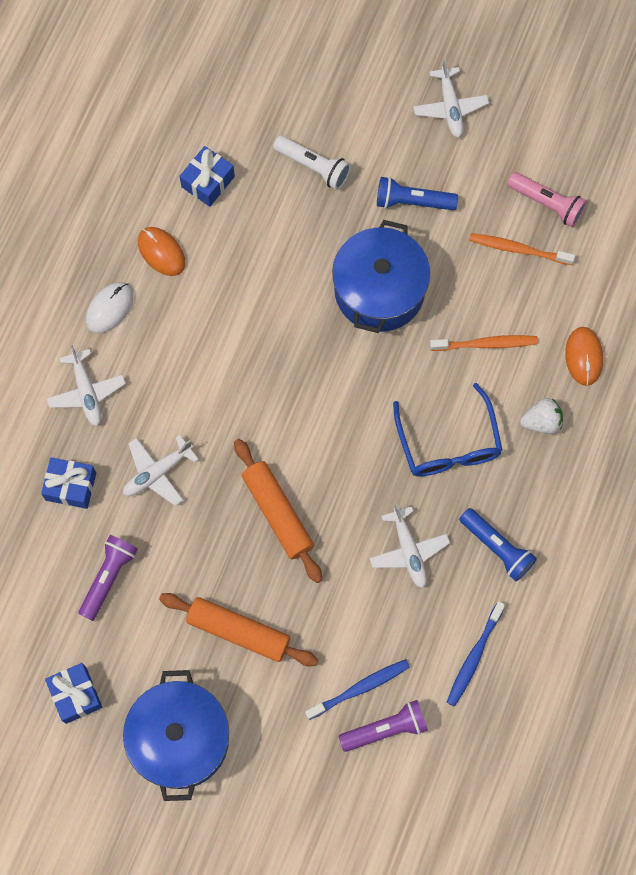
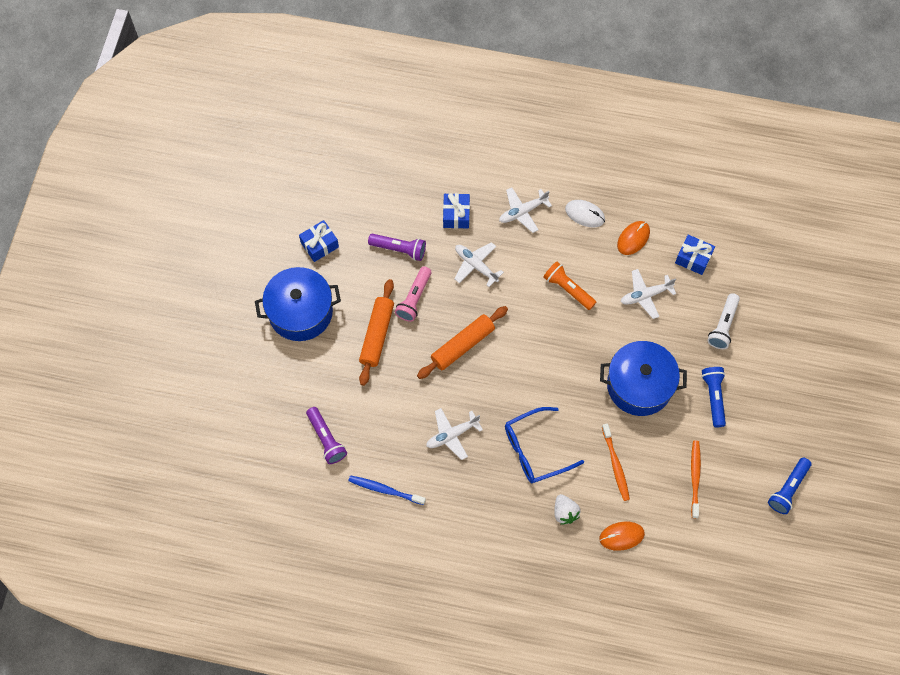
camera: 80 degrees right, 5 degrees down
blue toothbrush [305,659,410,720] -> none
white plane [413,59,489,138] -> white plane moved to [621,269,676,319]
blue flashlight [459,508,537,581] -> blue flashlight moved to [768,457,811,514]
pink flashlight [507,172,587,227] -> pink flashlight moved to [395,266,431,322]
none -> orange flashlight [543,262,596,310]

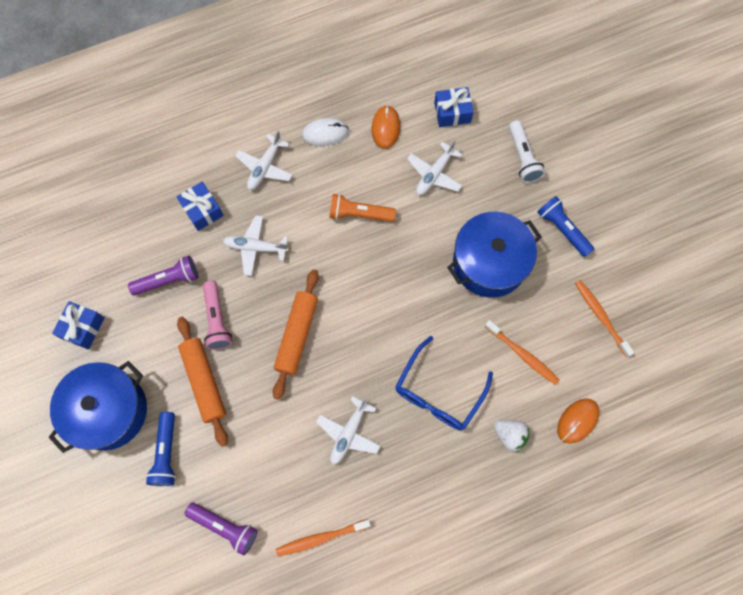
camera: 35 degrees left, 5 degrees up
blue toothbrush [348,475,426,505] -> orange toothbrush [276,519,371,556]
blue flashlight [768,457,811,514] -> blue flashlight moved to [146,412,176,486]

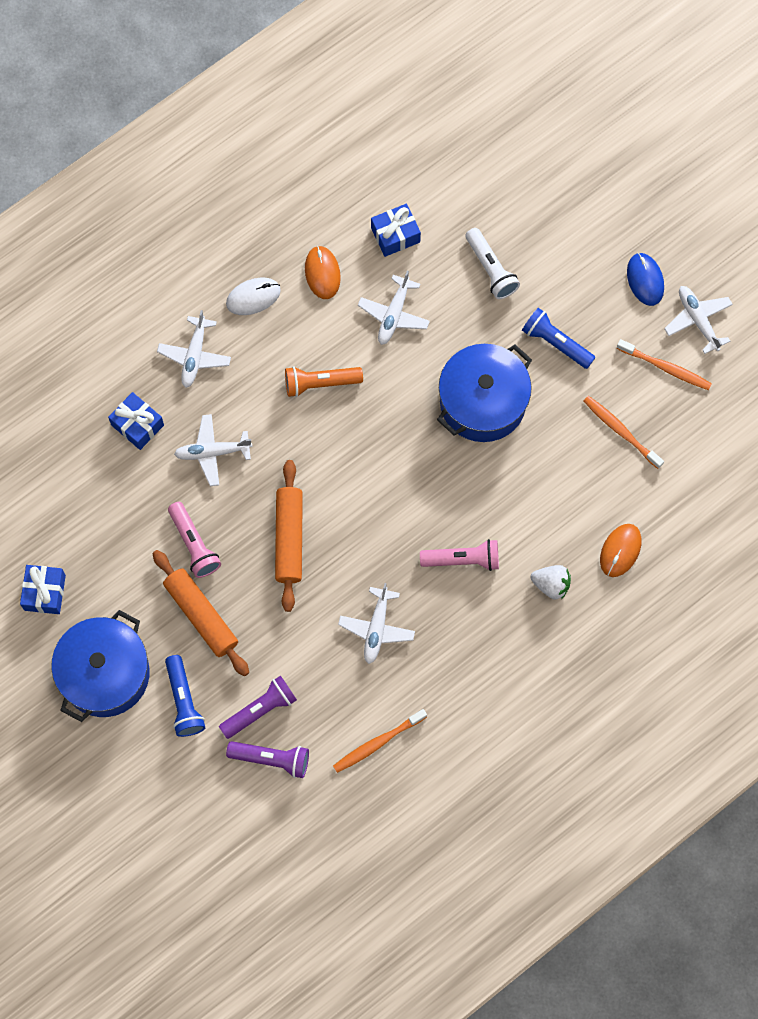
camera: 15 degrees left, 0 degrees up
purple flashlight [128,256,198,296] -> purple flashlight moved to [219,675,297,739]
blue glasses [395,336,493,430] -> pink flashlight [420,539,499,571]
orange toothbrush [484,320,560,385] -> orange toothbrush moved to [617,339,712,390]
none -> blue mouse [627,253,664,306]
none -> white plane [664,286,733,354]

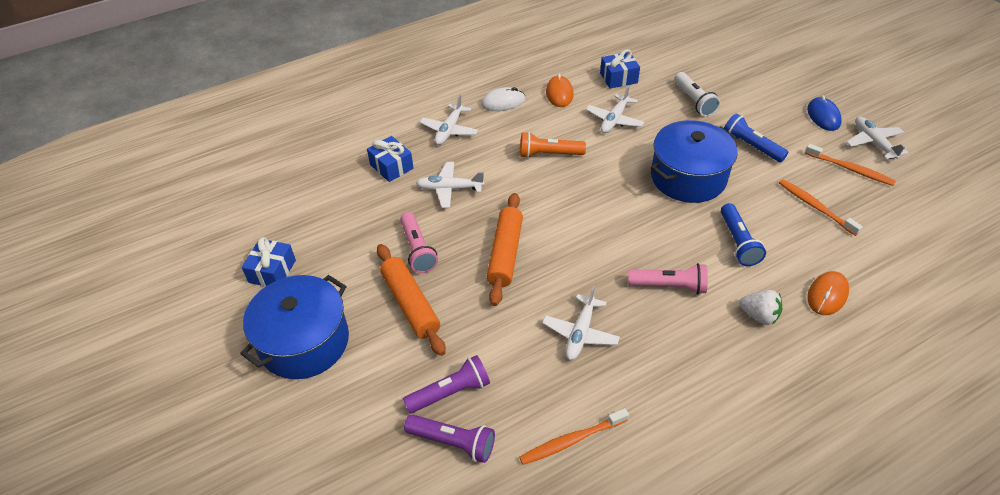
camera: 10 degrees right, 25 degrees down
blue flashlight [165,655,205,737] -> blue flashlight moved to [721,203,766,266]

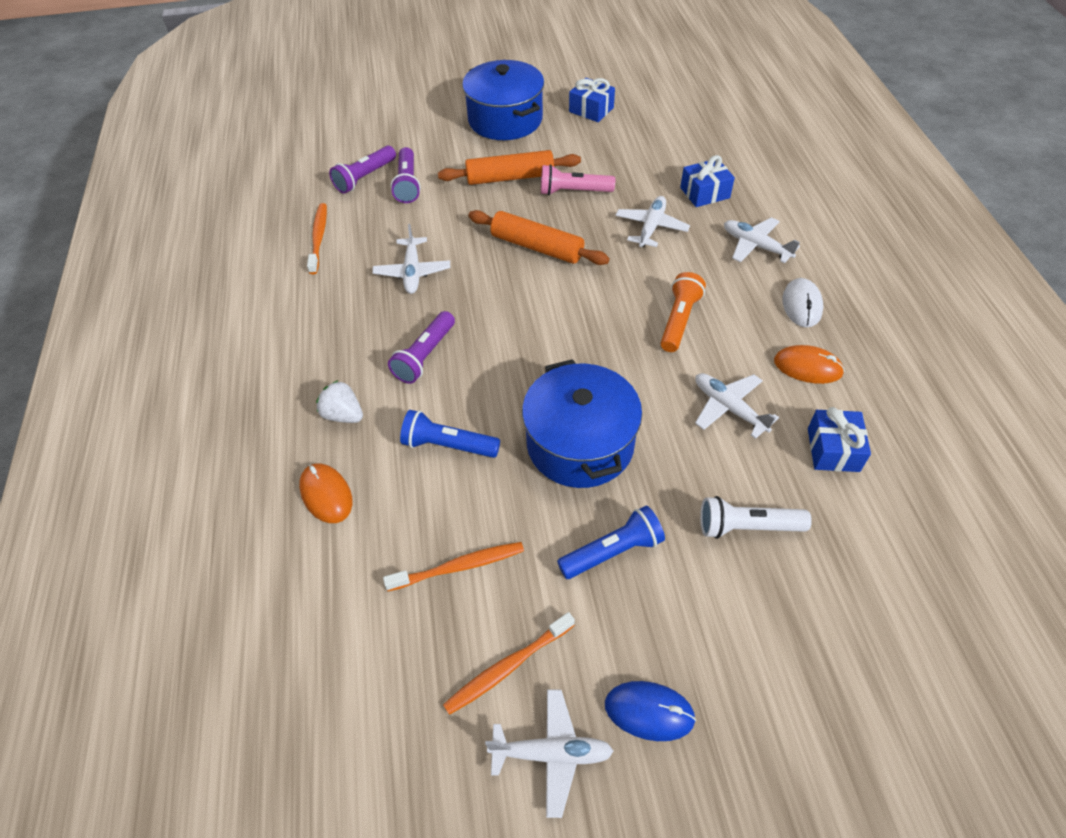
camera: 110 degrees right, 5 degrees up
white plane [542,286,620,360] -> white plane turned 135 degrees counterclockwise [372,224,450,294]
pink flashlight [628,263,708,294] -> purple flashlight [388,311,455,384]
white strawberry [739,290,782,325] -> white strawberry turned 75 degrees clockwise [316,380,363,423]

